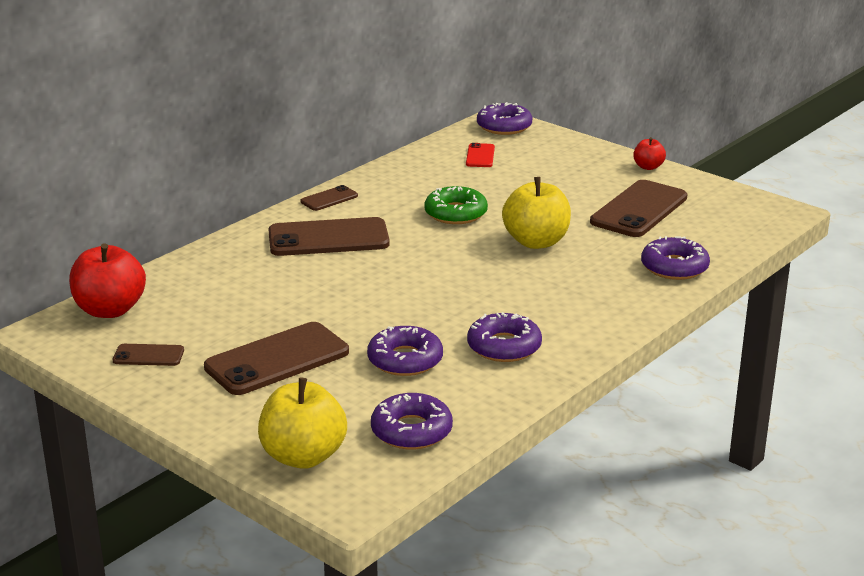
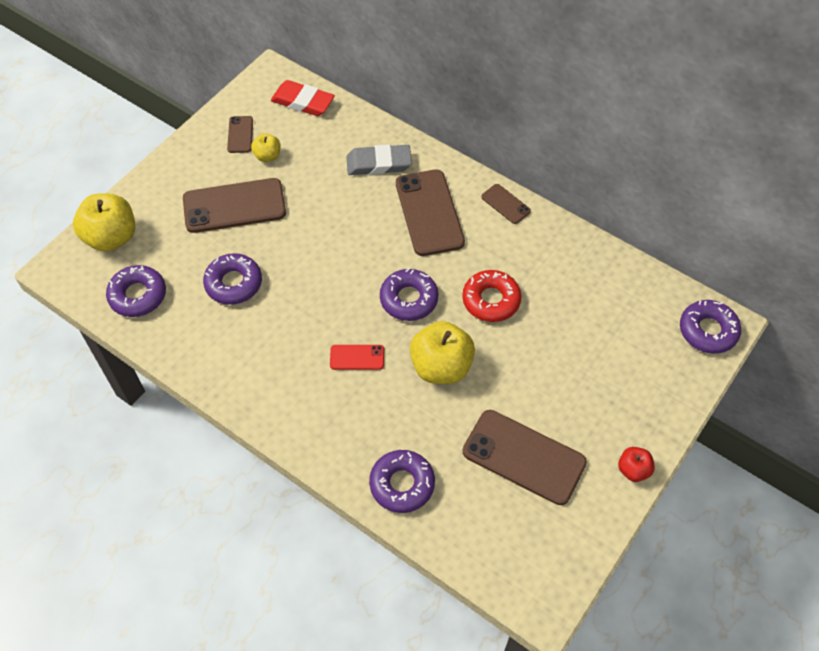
camera: 85 degrees right, 30 degrees up
red apple [69,244,146,318] -> red eraser [271,80,335,116]
brown phone [204,322,349,395] -> brown phone turned 60 degrees counterclockwise [183,178,286,233]
green donut [424,186,488,224] -> red donut [462,270,522,322]
red phone [466,143,495,167] -> red phone moved to [330,345,384,370]
purple donut [467,312,542,362] -> purple donut moved to [380,268,439,321]
none -> yellow apple [251,133,280,162]
none -> grey eraser [346,144,412,175]

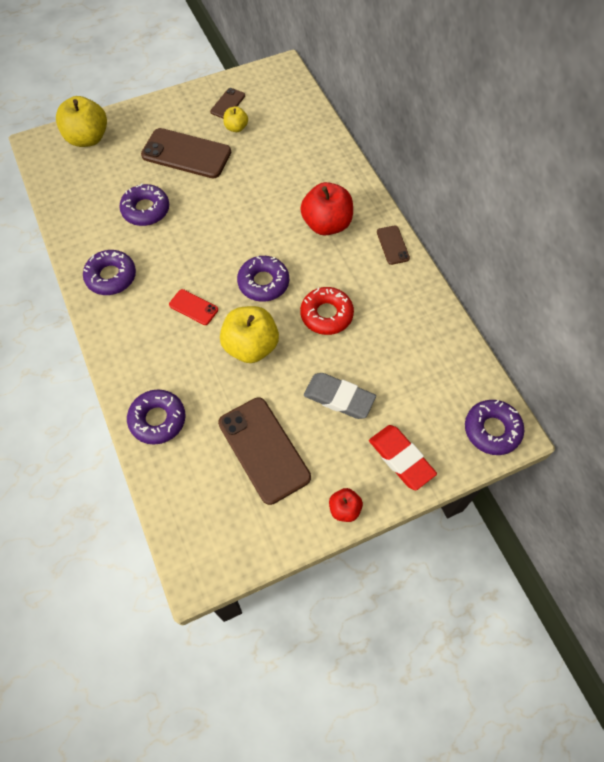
camera: 30 degrees right, 5 degrees up
purple donut [106,265,166,317] -> purple donut moved to [83,250,136,295]
red eraser [271,80,335,116] -> red eraser moved to [369,425,437,490]
grey eraser [346,144,412,175] -> grey eraser moved to [304,373,376,419]
brown phone [396,170,465,256] -> red apple [300,182,353,235]

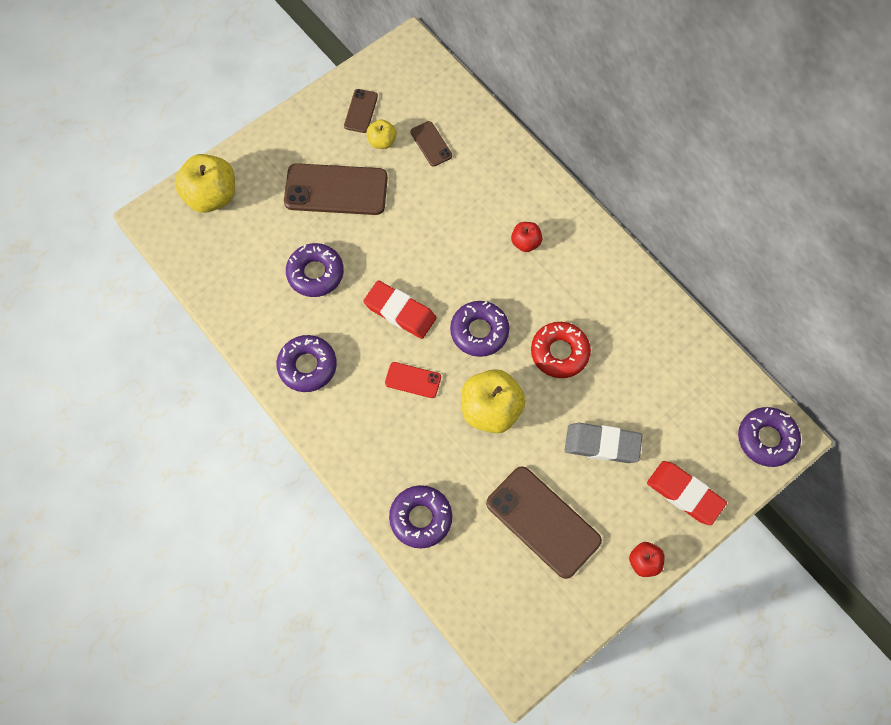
camera: 15 degrees left, 5 degrees up
red apple [300,182,353,235] -> red apple [511,222,542,252], size x0.52
brown phone [377,225,410,265] -> brown phone moved to [410,121,452,166]
none -> red eraser [363,280,437,339]

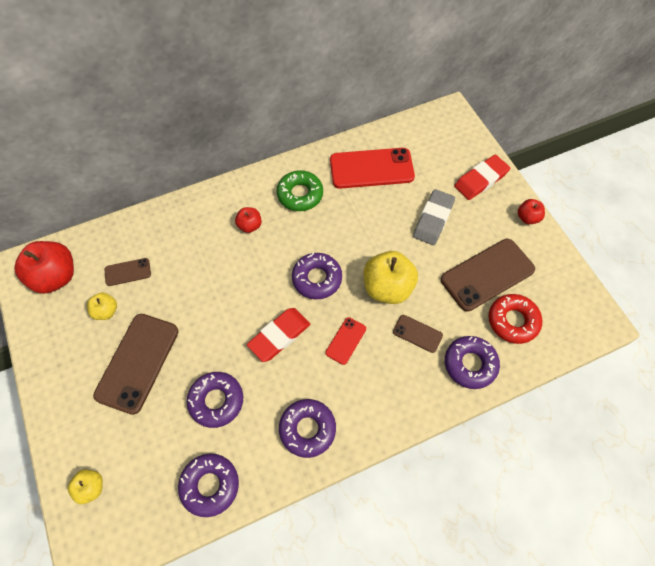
camera: 75 degrees left, 5 degrees down
yellow apple [175,154,235,213] -> yellow apple [68,469,103,504], size x0.52
brown phone [344,89,378,133] -> brown phone moved to [393,315,443,353]
red donut [531,322,591,378] -> red donut moved to [489,294,542,344]
purple donut [738,407,801,467] -> purple donut moved to [178,454,239,517]
none -> red apple [14,241,74,294]
none -> green donut [277,170,323,211]
none -> red phone [330,148,415,189]

